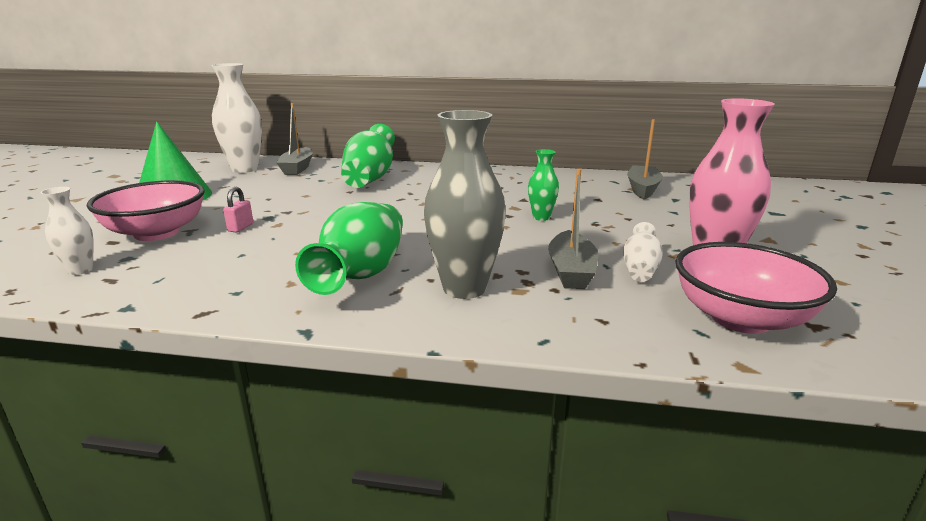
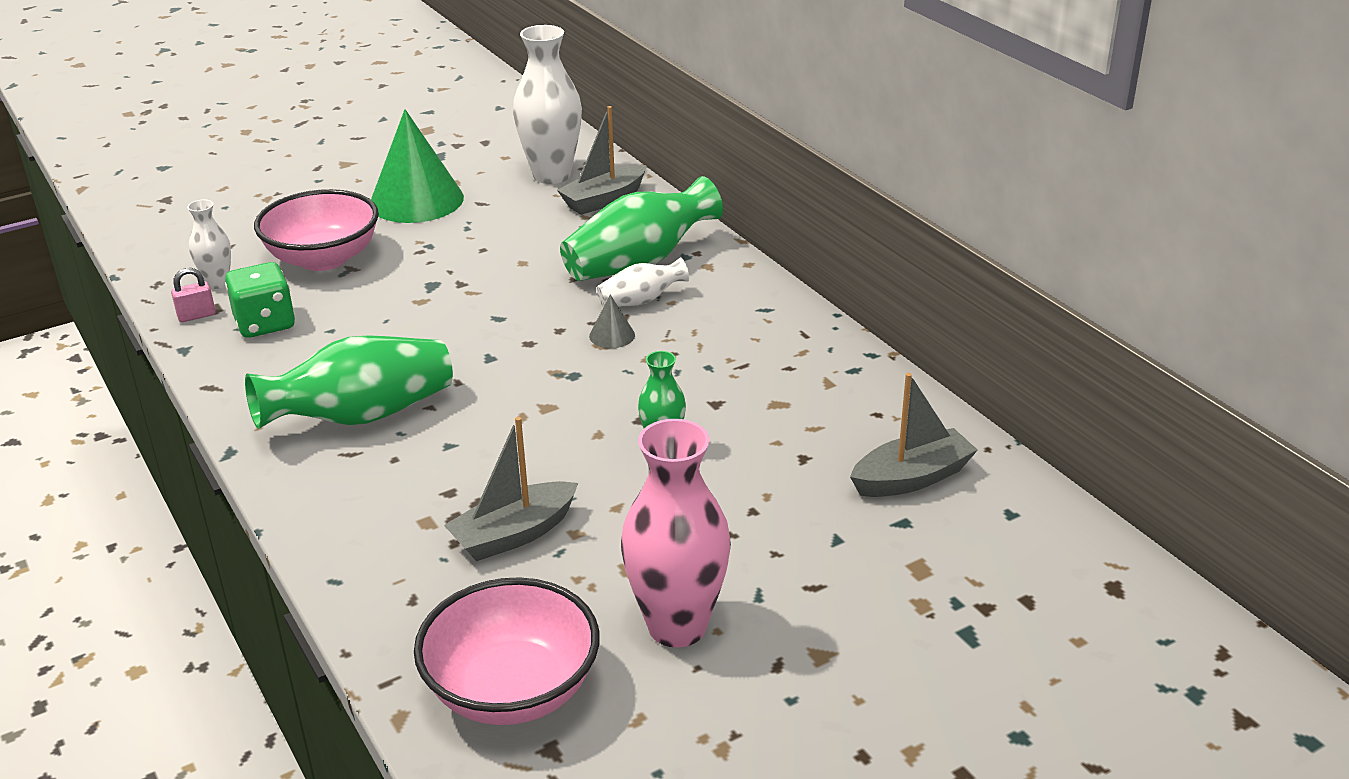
camera: 50 degrees right, 10 degrees up
pink padlock [223,187,253,232] -> pink padlock moved to [171,268,216,322]
grey vase [424,110,506,299] -> none
white vase [623,222,663,282] -> white vase moved to [597,257,689,307]
none -> green dice [225,262,295,338]
none -> grey cone [589,294,635,348]

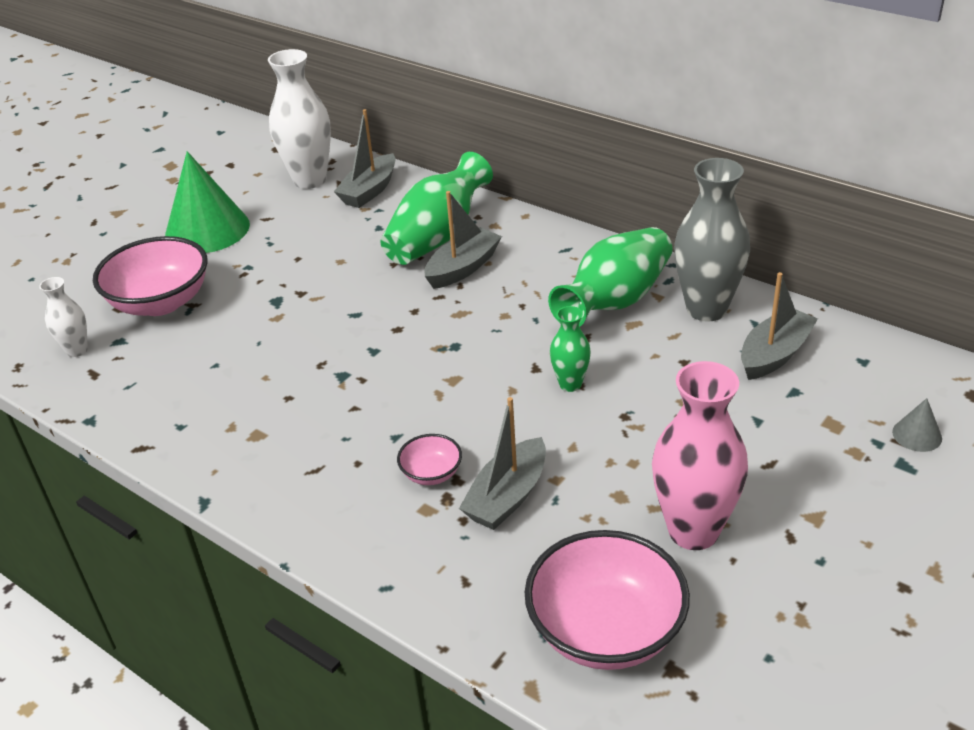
camera: 20 degrees left, 5 degrees up
pink padlock [171,268,216,322] -> none
green dice [225,262,295,338] -> none
green vase [245,335,453,429] -> green vase moved to [548,227,673,327]
grey cone [589,294,635,348] -> grey cone moved to [892,398,942,452]
white vase [597,257,689,307] -> grey boat [424,191,502,289]
none -> pink bowl [397,434,462,485]
none -> grey vase [674,158,750,322]

